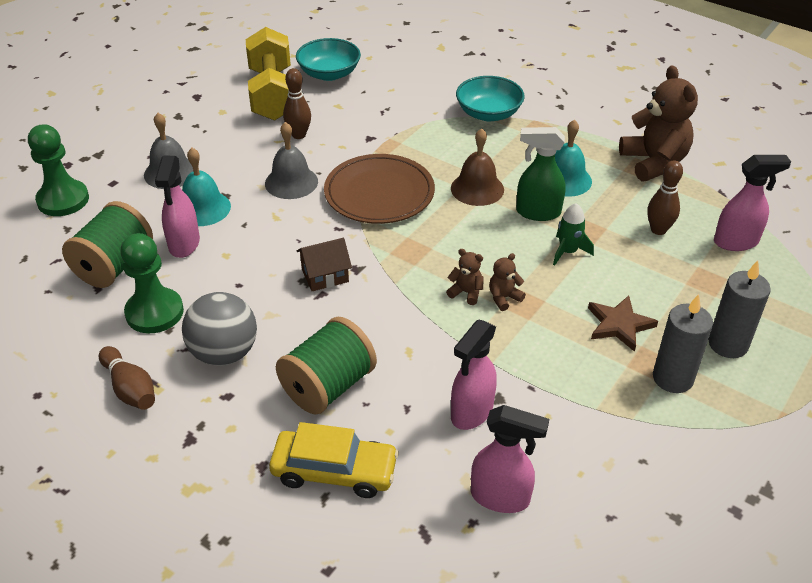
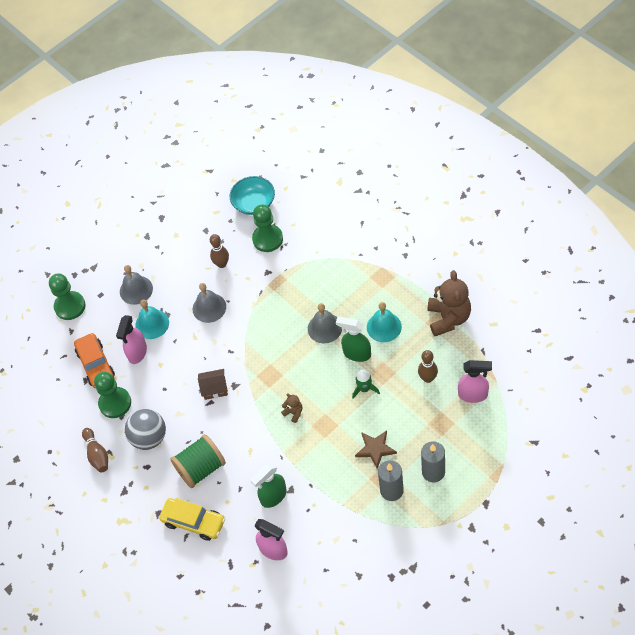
camera: 20 degrees right, 15 degrees up
green spool [62,201,153,288] -> orange car [74,333,115,388]
yellow dumbbell [246,27,291,121] -> none
brown plate [324,154,435,224] -> none
brown bell [451,128,504,206] -> grey bell [308,303,342,343]
pink spray bottle [451,320,497,430] -> green spray bottle [250,463,287,508]
turquoise bowl [456,76,525,121] -> none
brown teddy bear [489,253,526,311] -> none
none -> green pawn [252,205,283,252]

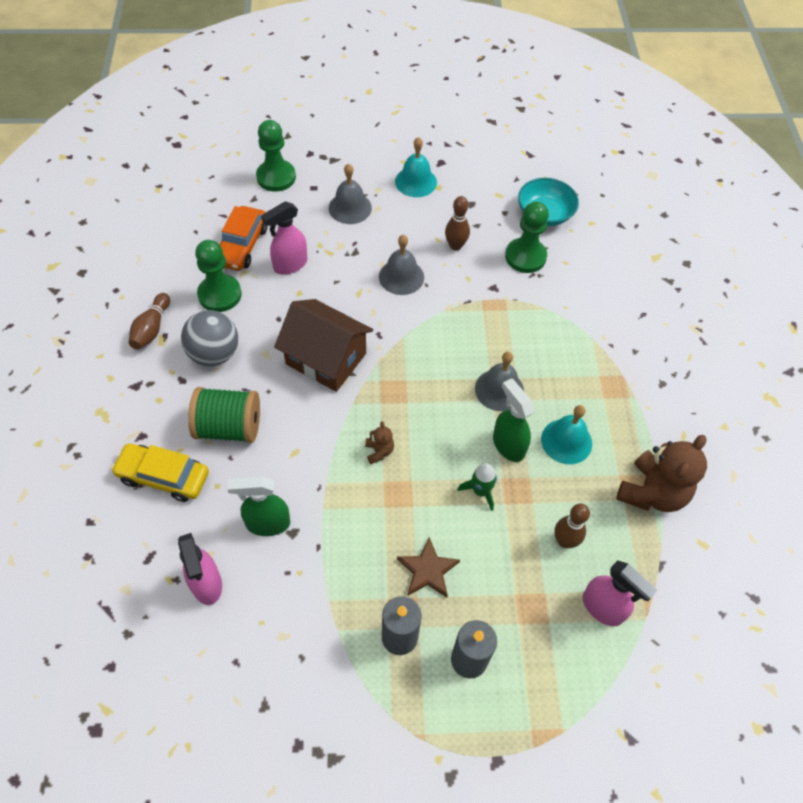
camera: 30 degrees right, 0 degrees up
turquoise bell [135,300,169,339] -> turquoise bell moved to [395,137,437,197]
yellow car [159,498,225,541] -> yellow car turned 135 degrees clockwise [111,443,209,502]
brown house [198,369,228,400] -> brown house [274,299,373,392], size x1.92

